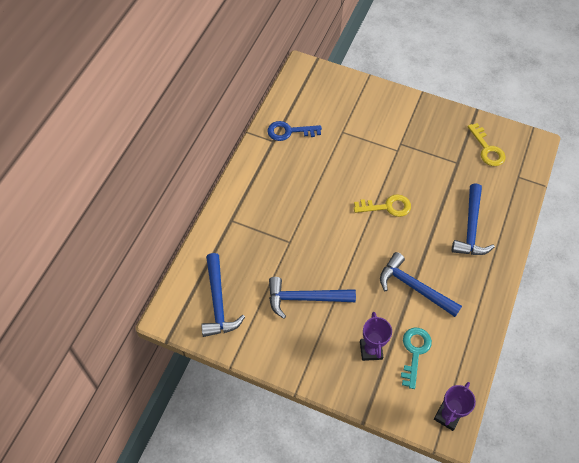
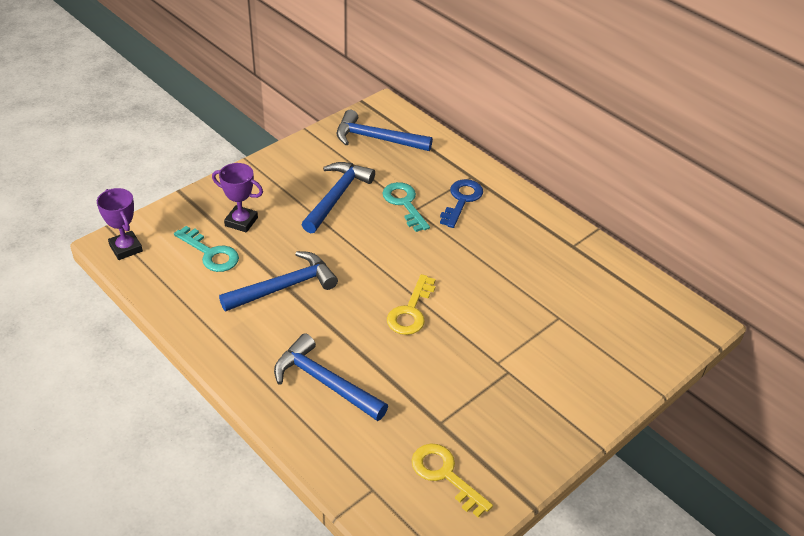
camera: 115 degrees right, 15 degrees down
blue key [267,121,322,141] -> blue key moved to [440,179,483,228]
yellow key [467,123,505,166] -> yellow key turned 45 degrees clockwise [411,444,493,518]
none -> turquoise key [383,182,430,232]

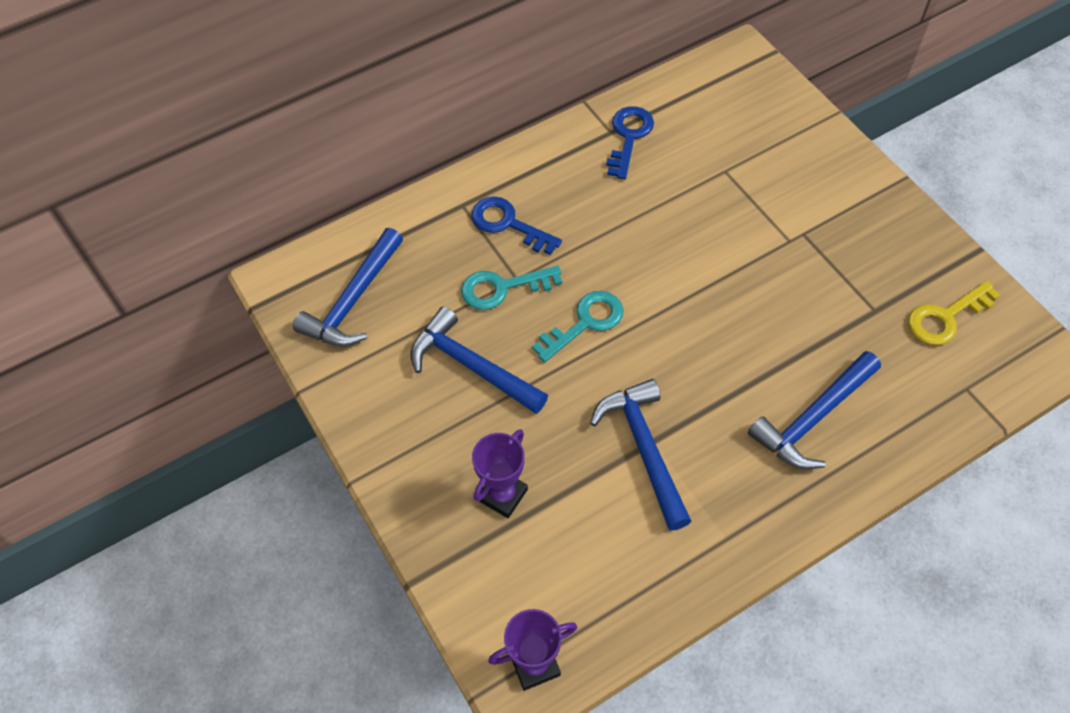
camera: 75 degrees left, 15 degrees up
turquoise key [174,226,239,272] -> turquoise key moved to [532,291,624,362]
yellow key [387,274,436,335] -> none
none -> blue key [606,106,654,179]

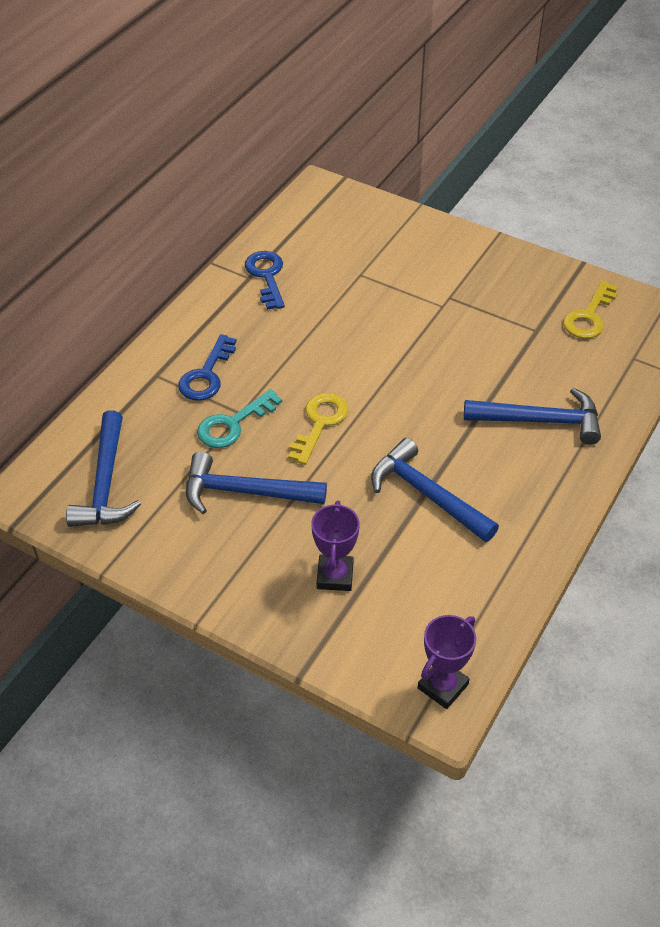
camera: 30 degrees left, 10 degrees down
blue key [471,196,562,255] -> blue key turned 75 degrees counterclockwise [178,334,237,401]
turquoise key [532,291,624,362] -> yellow key [288,393,348,465]
blue hammer [748,351,881,469] -> blue hammer turned 105 degrees counterclockwise [464,388,601,445]

